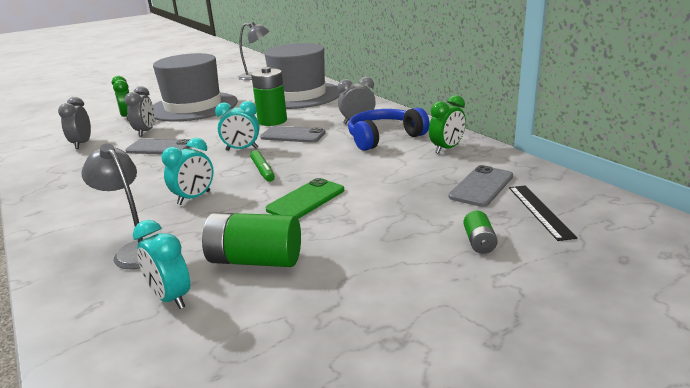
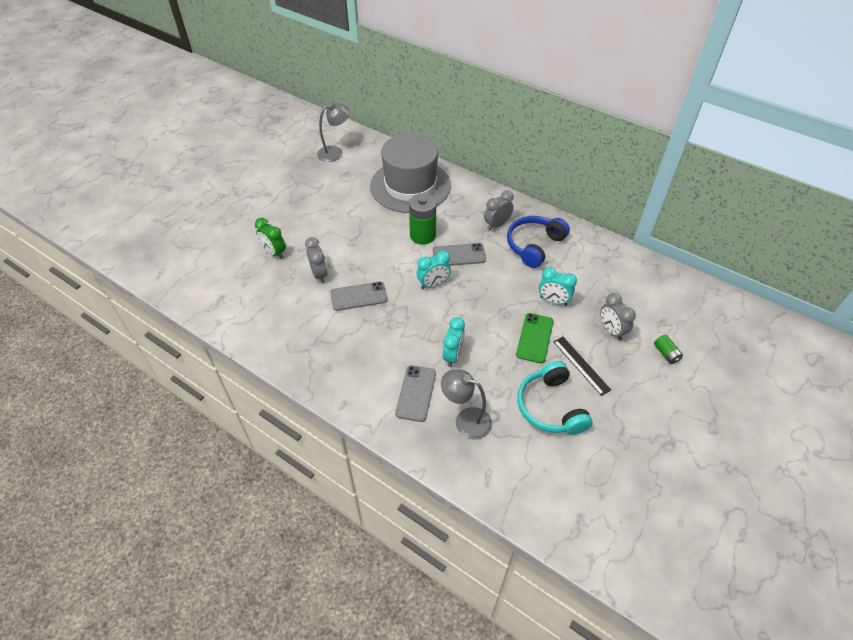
camera: 25 degrees left, 25 degrees up
grey clock [58,97,91,149] -> grey clock moved to [600,293,636,340]
turquoise clock [133,220,190,309] -> turquoise clock moved to [539,267,577,306]
grey hat [153,53,238,122] -> none
green battery [202,213,301,267] -> turquoise headphones [517,361,593,435]
green marker [250,150,275,182] -> none
green clock [429,95,466,154] -> none
grey phone [449,165,513,207] -> grey phone moved to [395,365,436,422]
black ruler [509,185,577,241] -> black ruler moved to [553,337,611,396]

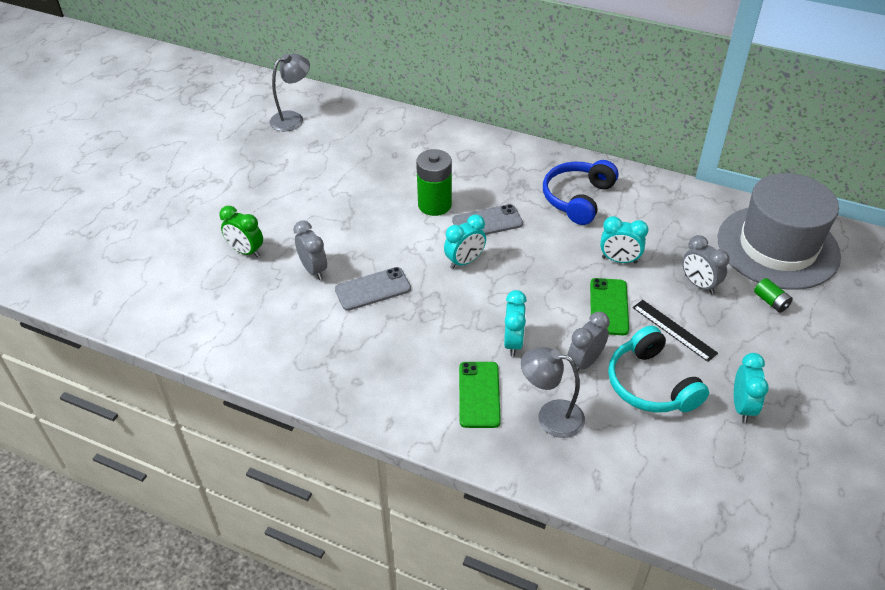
camera: 10 degrees left, 5 degrees down
grey hat [370,134,451,213] -> grey hat moved to [718,173,841,290]
grey phone [395,365,436,422] -> green phone [459,362,501,428]
grey clock [484,191,514,230] -> grey clock moved to [568,312,610,372]
none -> turquoise clock [734,353,769,423]

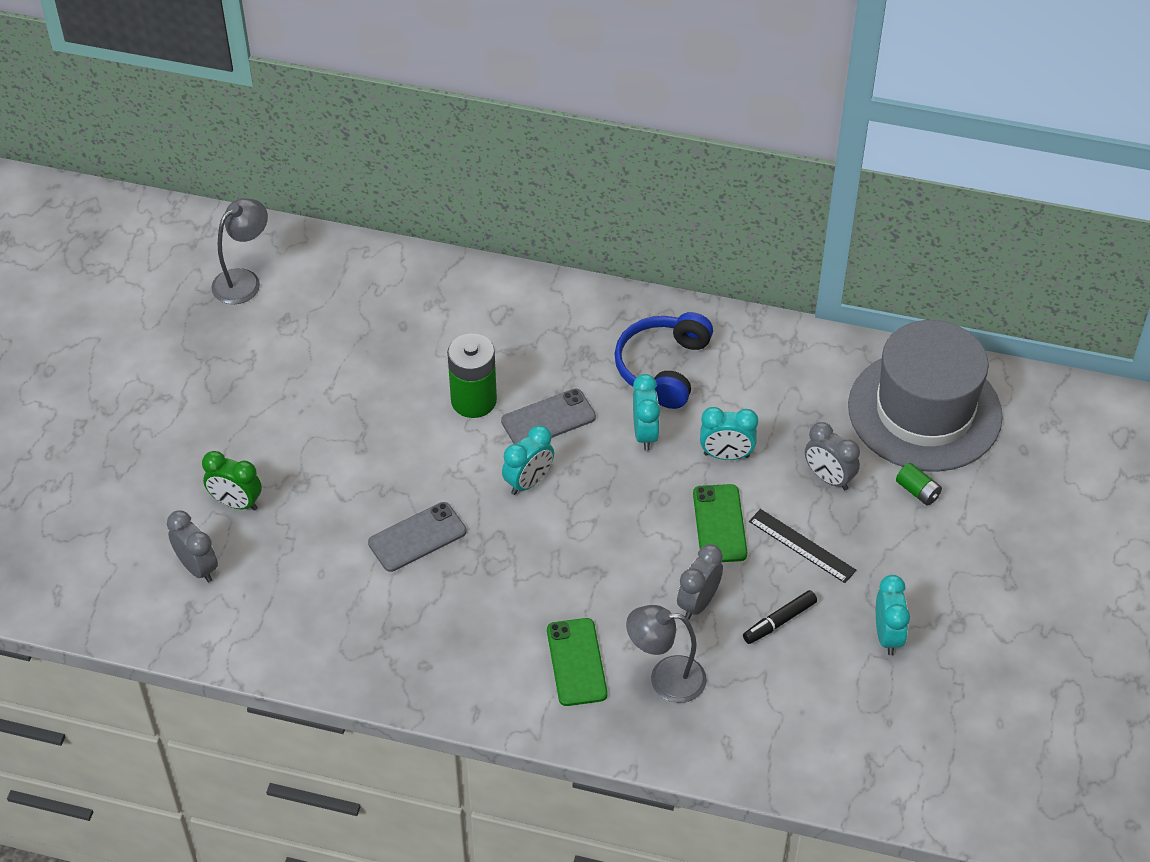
camera: 10 degrees left, 5 degrees up
grey clock [293,220,327,280] -> grey clock moved to [167,511,218,583]
turquoise clock [504,290,527,357] -> turquoise clock moved to [633,374,660,451]
turquoise headphones [608,326,709,413] -> black marker [743,590,817,644]

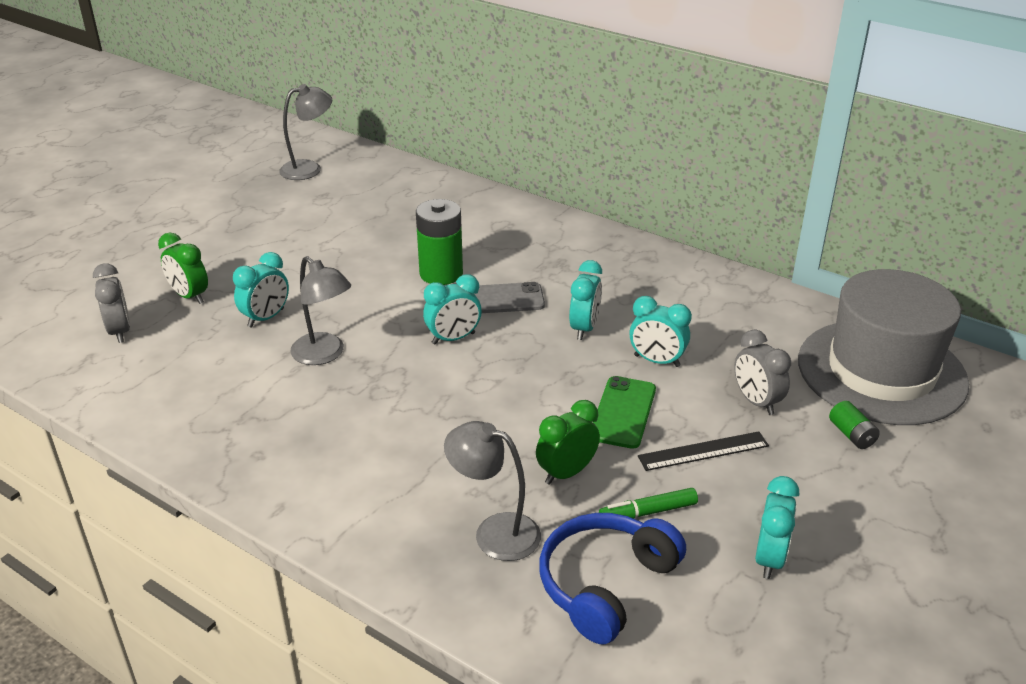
camera: 20 degrees right, 15 degrees down
grey phone [368,502,466,572] -> grey lamp [291,256,351,365]
green phone [547,618,607,706] -> none
blue headphones [614,312,713,409] -> blue headphones moved to [539,513,686,644]
grey clock [677,544,723,620] -> green clock [536,400,600,485]
black marker [743,590,817,644] -> green marker [599,488,698,519]
black ruler [749,509,856,583] -> black ruler turned 75 degrees counterclockwise [638,431,769,471]
none -> turquoise clock [233,252,289,328]

